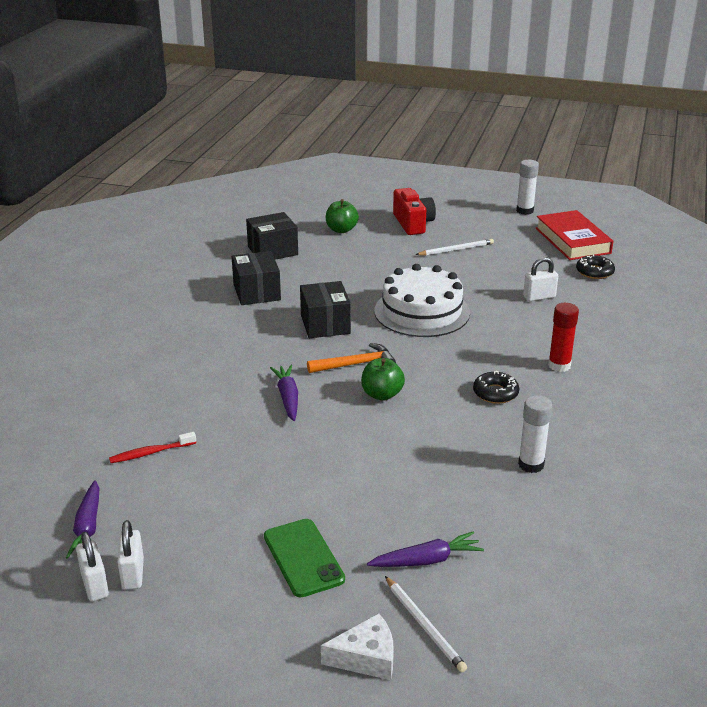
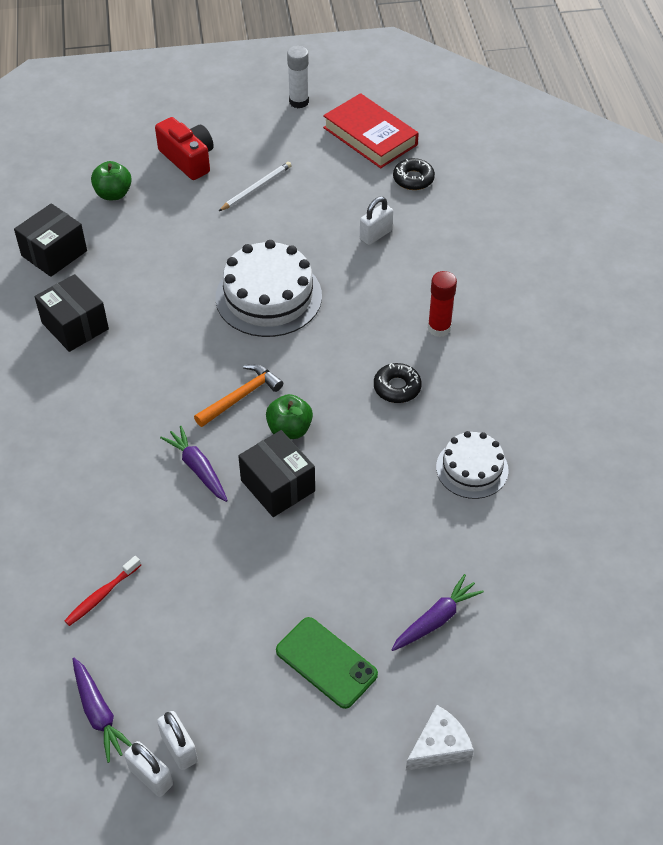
camera: 25 degrees left, 20 degrees up
black box [300,281,351,338] -> black box moved to [238,430,315,517]
white pencil [385,576,467,672] -> none
white glue stick [518,395,552,473] -> white cake [436,431,509,499]

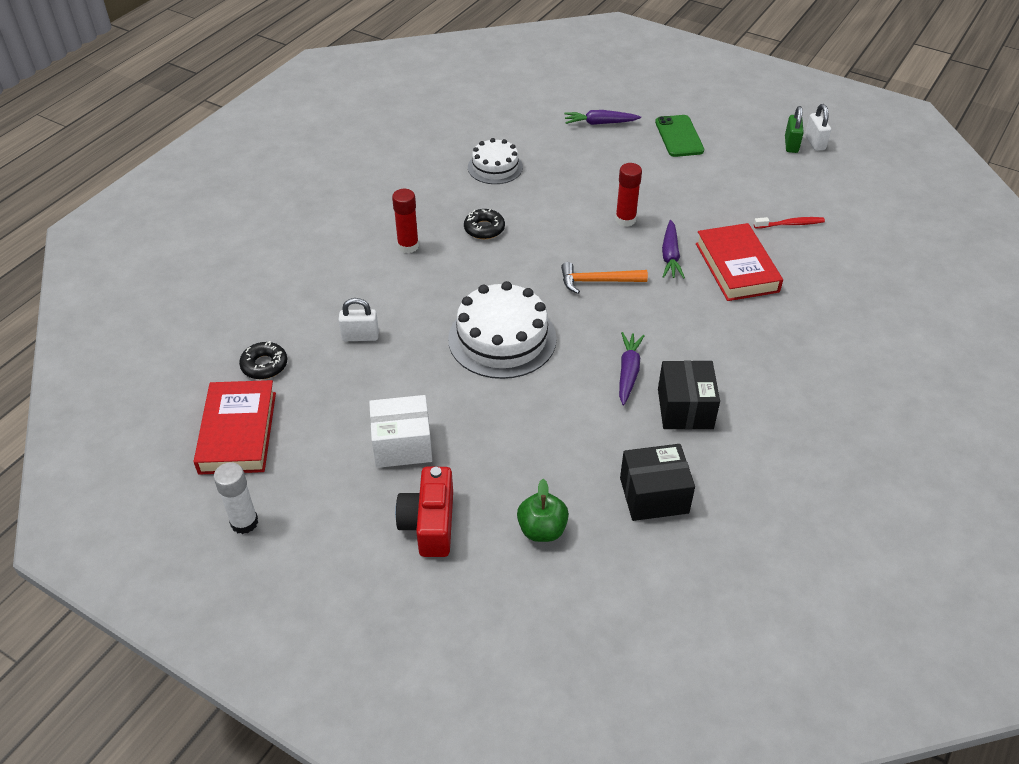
camera: 140 degrees left, 5 degrees down
purple carrot [73,658,132,763] -> purple carrot moved to [619,332,645,405]
white padlock [157,711,198,770] -> green padlock [785,106,804,153]
white pencil [219,162,292,211] -> white box [369,395,432,468]
black box [238,430,315,517] -> red glue stick [615,163,642,227]
green apple [266,394,313,439] -> none
white cheese [406,705,474,770] -> none
none -> red book [696,223,783,301]

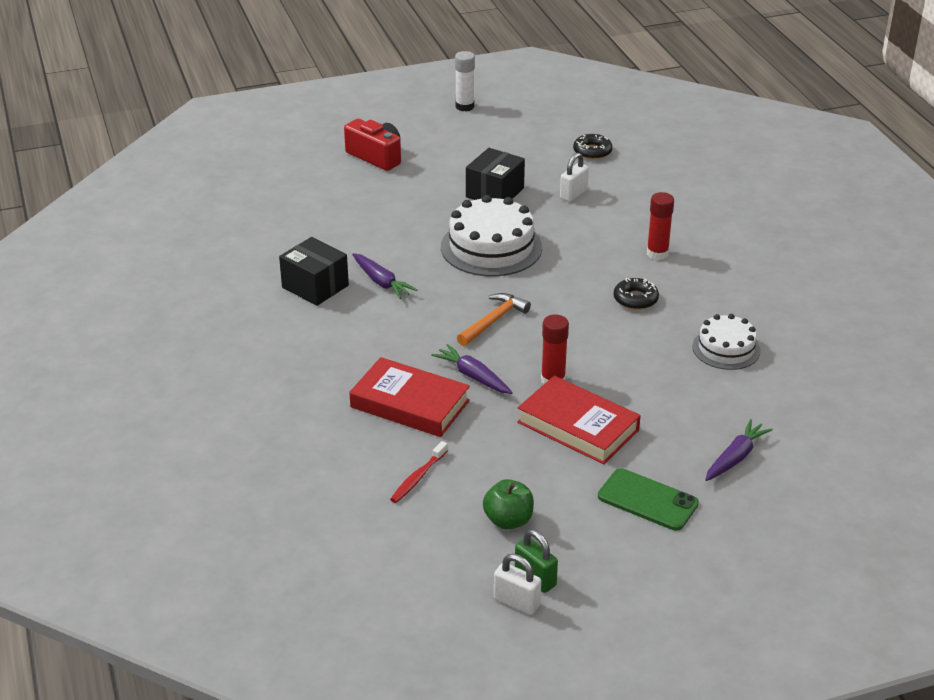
camera: 130 degrees right, 10 degrees down
red book [194,380,276,475] -> red book moved to [517,376,641,464]
white box [369,395,432,468] -> none
green apple [517,479,569,542] -> green apple moved to [483,479,534,529]
black box [620,444,695,521] -> black box moved to [466,148,525,200]

